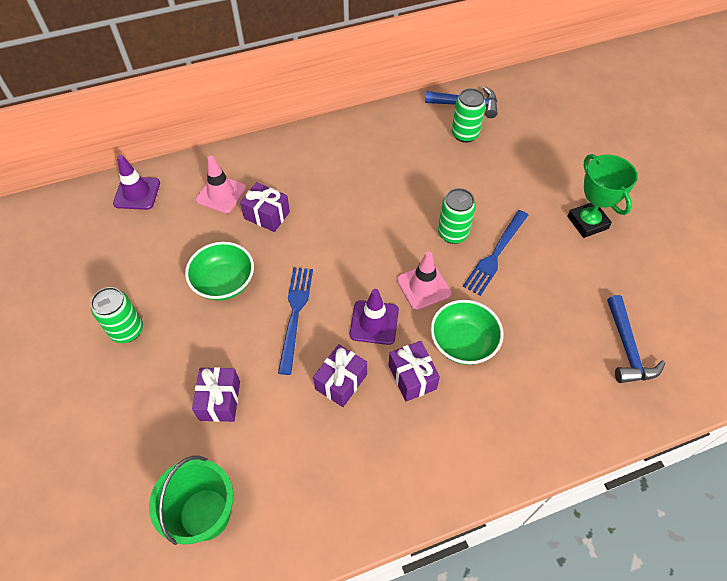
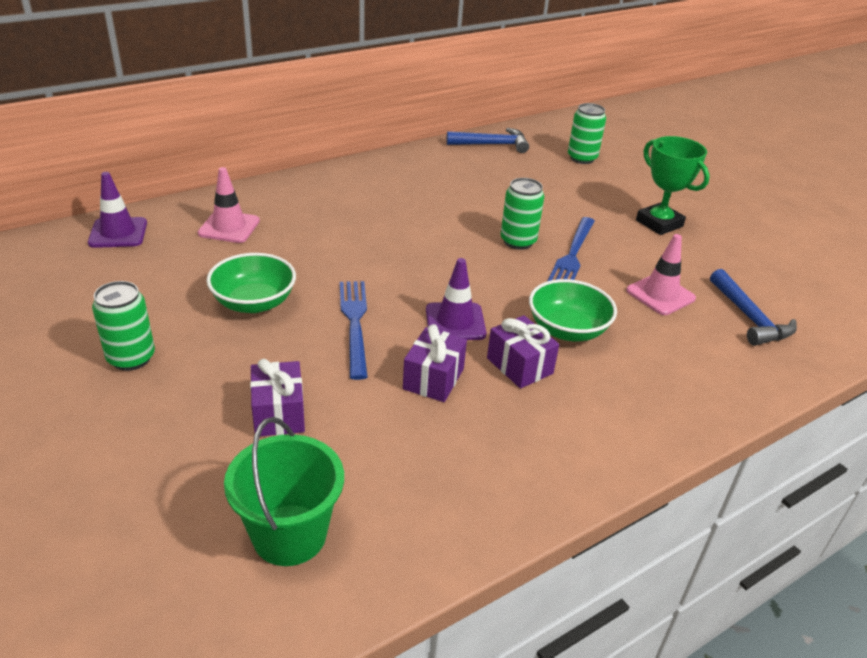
camera: 15 degrees left, 20 degrees down
purple gift [240,182,290,232] -> none
pink traffic cone [397,251,452,310] -> pink traffic cone moved to [626,234,696,315]
green can [452,88,486,143] -> green can moved to [568,103,606,164]

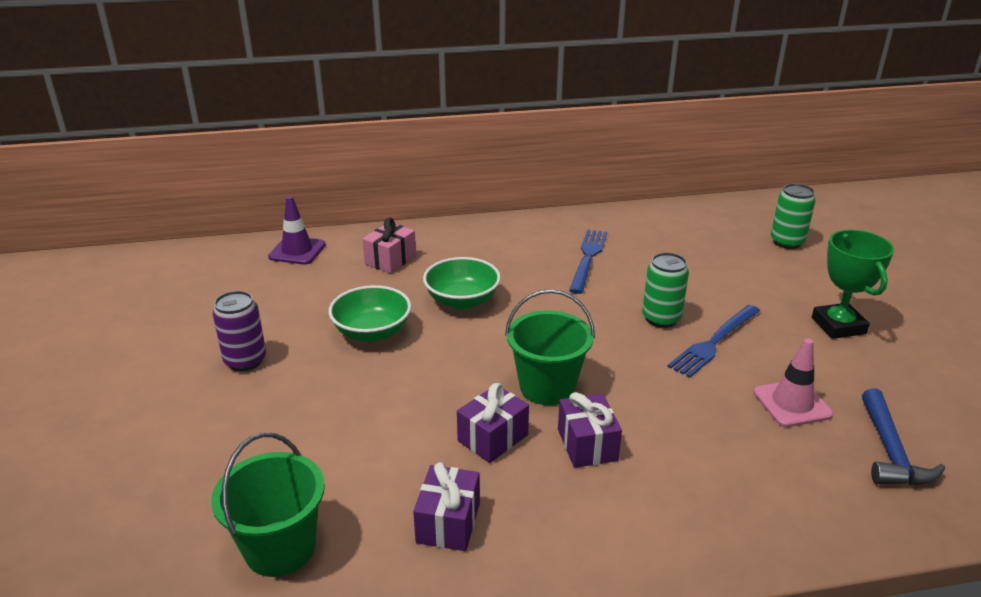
camera: 25 degrees right, 5 degrees down
green can [92,281,155,371] -> purple can [213,291,266,371]
pink traffic cone [198,167,260,243] -> pink gift [362,218,416,274]
purple gift [250,359,305,436] -> purple gift moved to [413,462,480,551]
blue fork [340,281,368,380] -> blue fork moved to [569,229,607,294]
purple traffic cone [426,258,486,340] -> green bucket [505,289,595,405]
blue hammer [447,128,529,153] -> none
green bowl [529,279,617,341] -> green bowl moved to [423,257,501,309]

